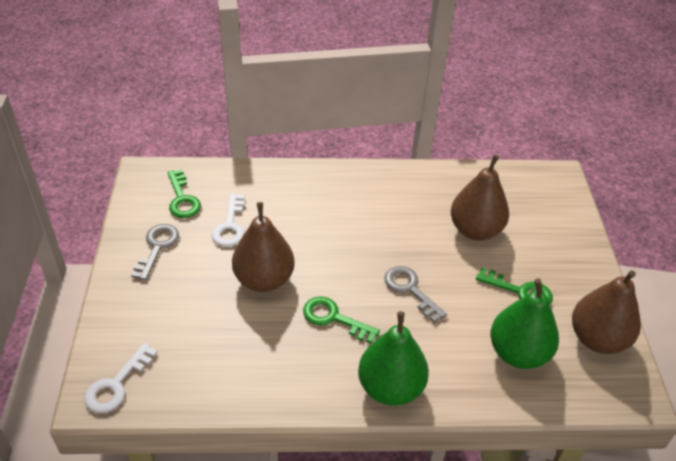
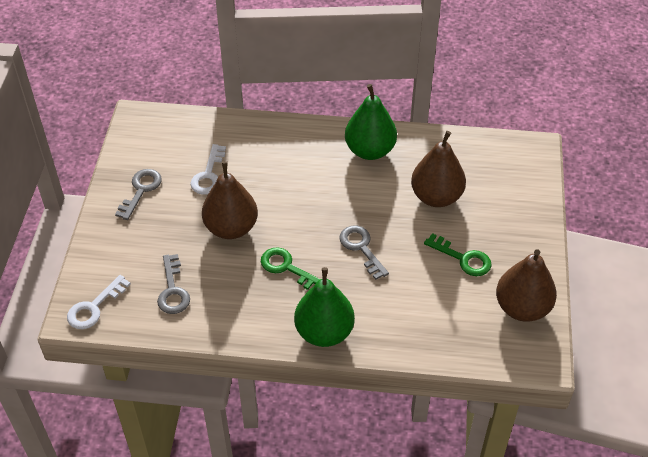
camera: 10 degrees right, 5 degrees up
green key [168,169,201,218] -> none
green pear [490,278,559,369] -> green pear moved to [345,84,397,160]
none -> grey key [157,254,190,314]

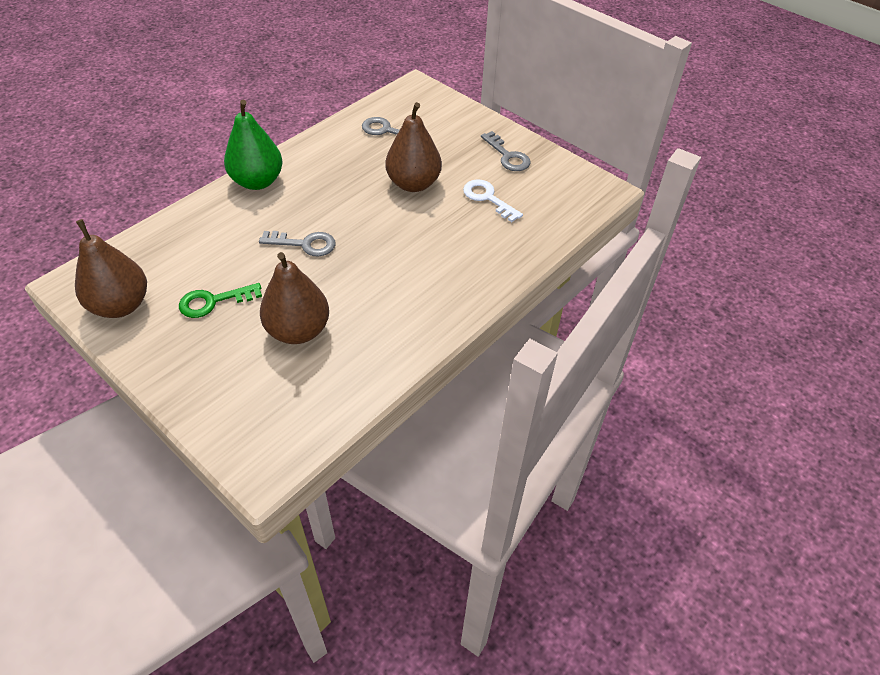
camera: 125 degrees right, 0 degrees up
white key [67,275,131,329] -> none
green key [261,247,320,290] -> none
green pear [345,84,397,160] -> none

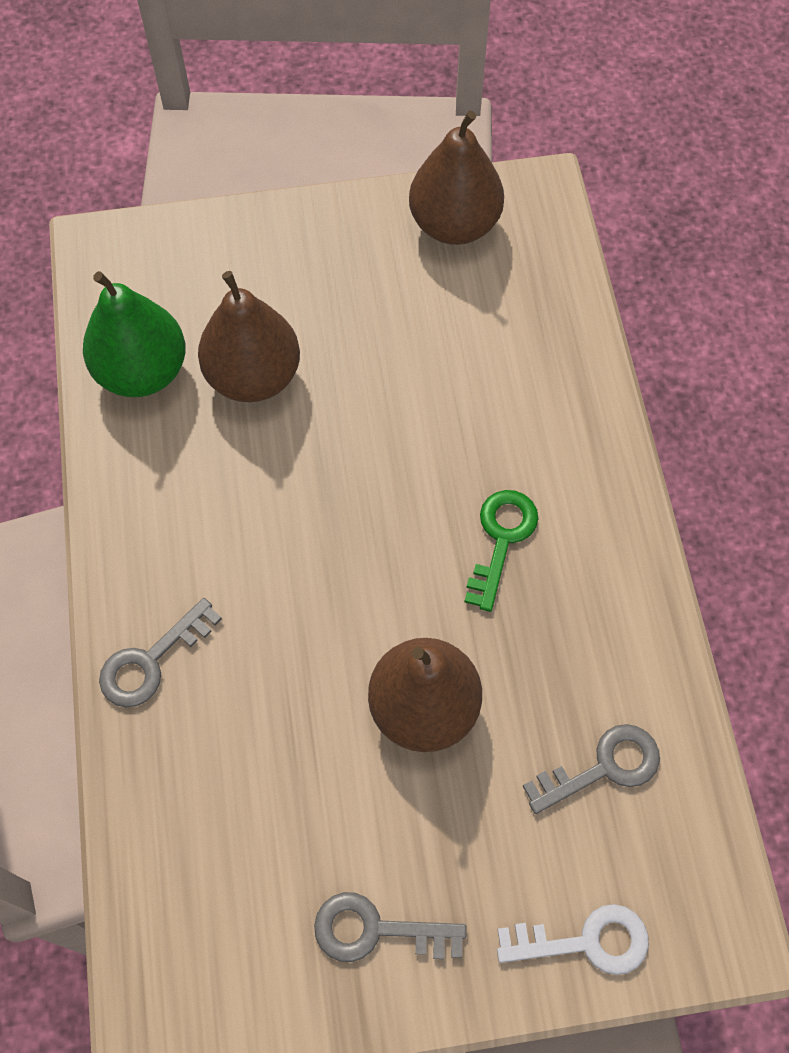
camera: 130 degrees right, 15 degrees up
green key [179,283,262,318] -> green key moved to [465,490,538,612]
green pear [224,100,283,190] -> green pear moved to [83,271,186,397]
grey key [259,231,335,256] -> grey key moved to [99,598,222,707]
white key [463,179,523,222] -> white key moved to [497,904,649,975]

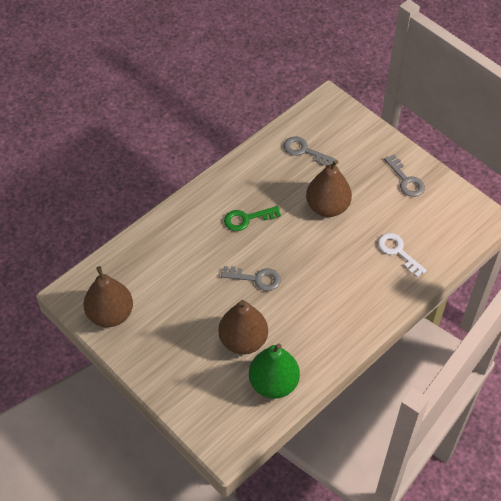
camera: 125 degrees left, 10 degrees down
grey key [99,598,222,707] -> grey key moved to [221,266,281,291]
white key [497,904,649,975] -> white key moved to [378,233,427,277]

